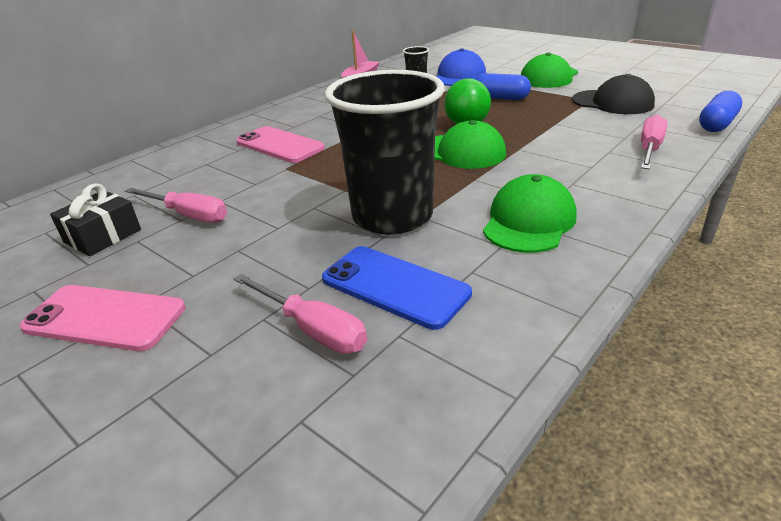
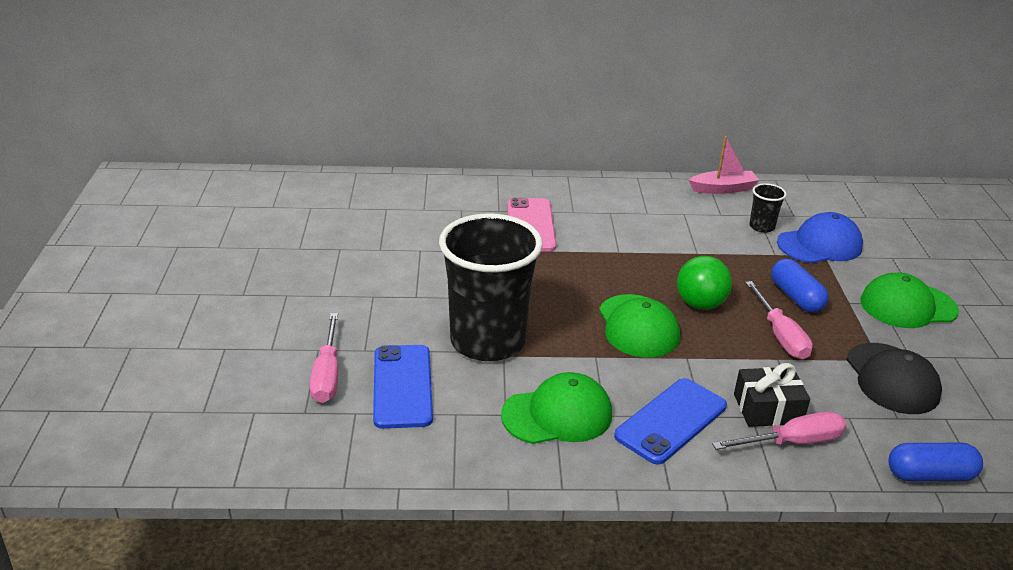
camera: 45 degrees right, 0 degrees up
pink phone [20,285,185,351] -> none
black gift [50,183,141,256] -> black gift moved to [734,363,810,427]
pink screwdriver [125,188,227,223] -> pink screwdriver moved to [745,281,813,359]
none -> blue phone [614,378,727,465]

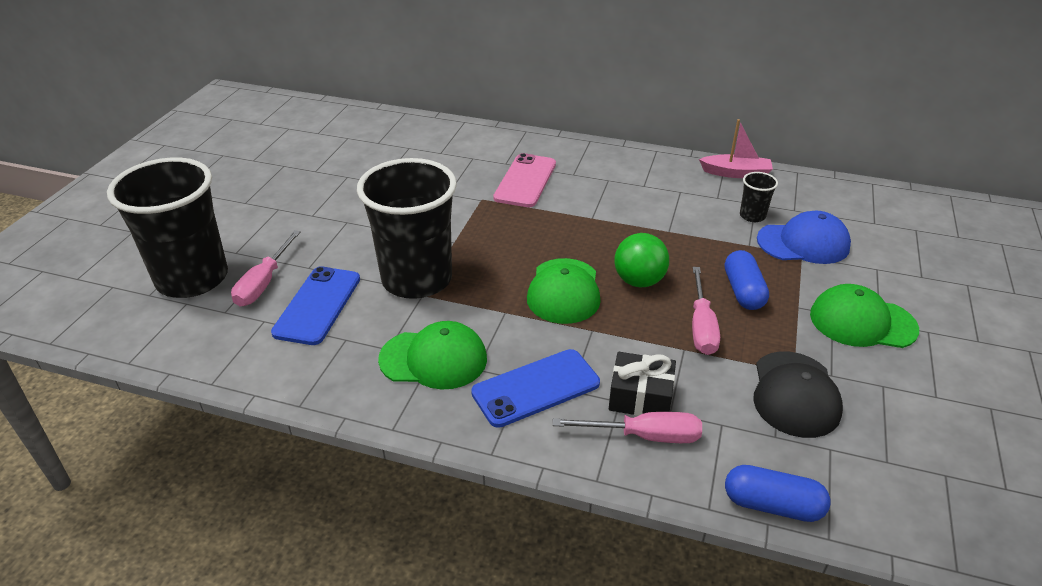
camera: 20 degrees right, 5 degrees up
none -> black cup [107,157,228,298]

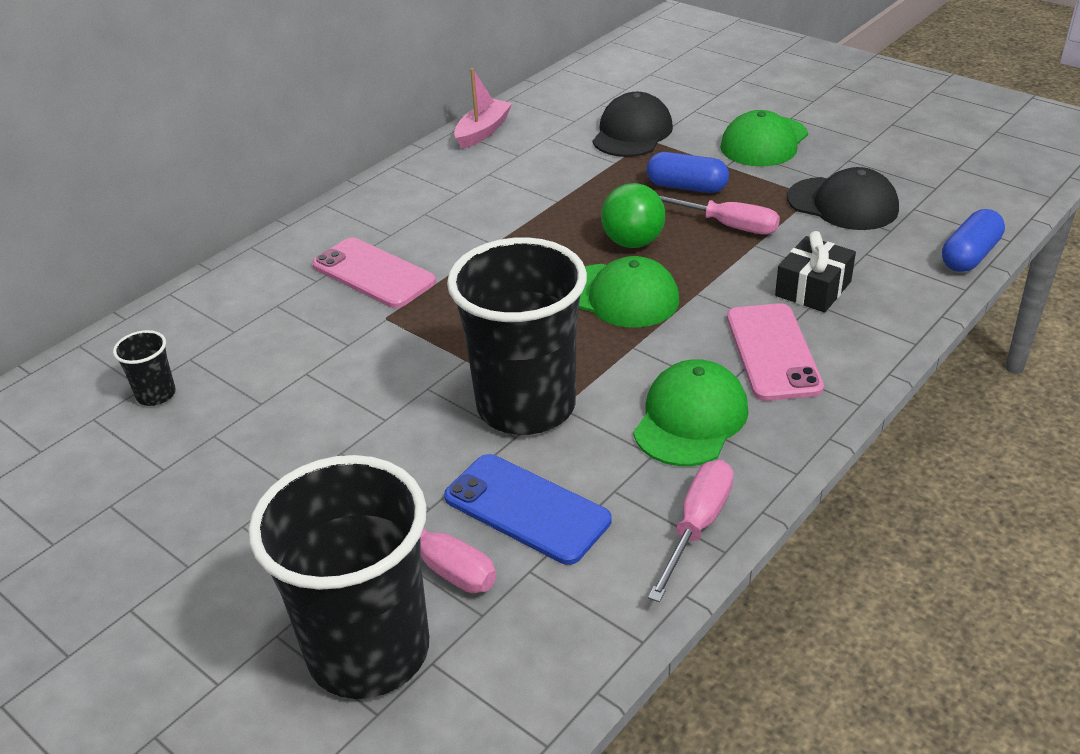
camera: 65 degrees left, 0 degrees up
blue phone [471,349,600,428] -> pink phone [727,303,824,401]
pink screwdriver [553,412,702,443] -> pink screwdriver moved to [648,460,734,602]
black cup [740,172,778,222] -> black cup moved to [113,330,176,406]
blue cap [757,211,851,264] -> black cap [593,92,673,157]

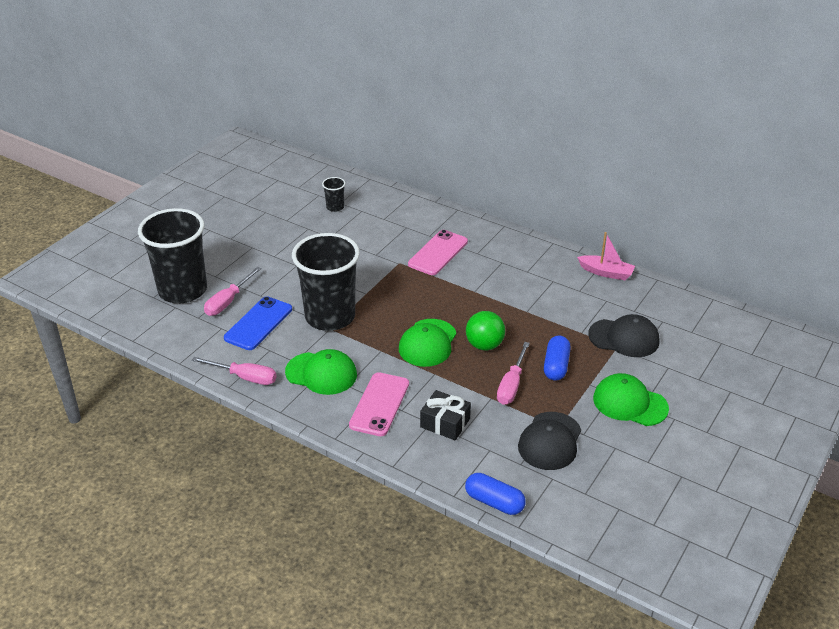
camera: 80 degrees right, 0 degrees up
pink phone [727,303,824,401] -> pink phone turned 60 degrees counterclockwise [349,372,409,436]

